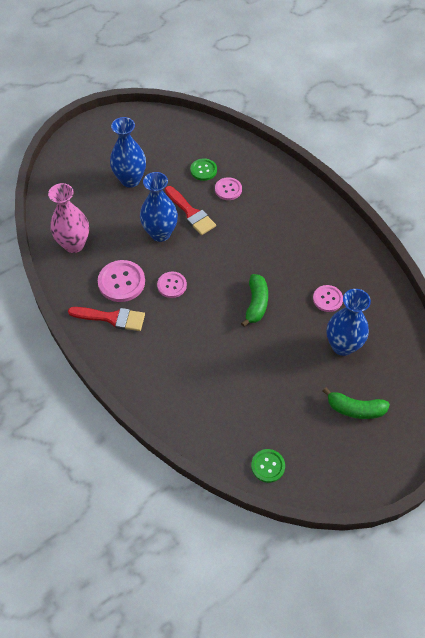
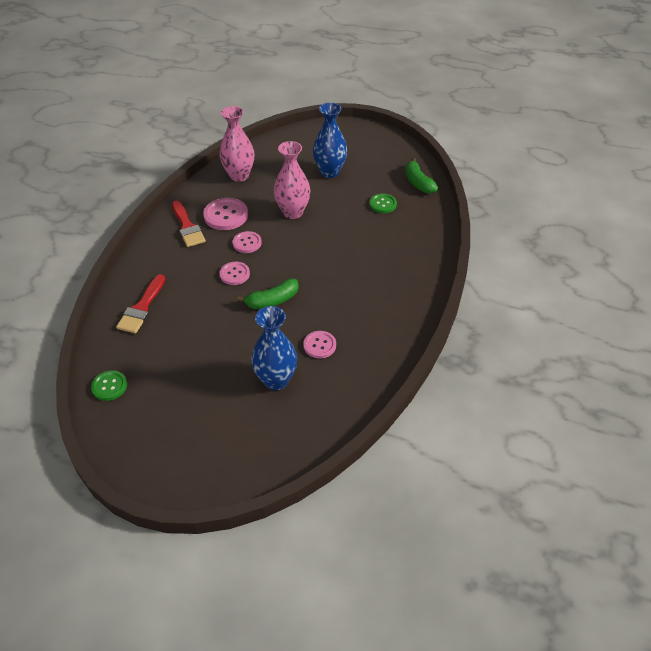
camera: 55 degrees right, 10 degrees down
blue vase [140,172,178,242] -> pink vase [273,141,310,219]
red brush [165,186,216,235] -> red brush moved to [116,274,165,334]
pink button [215,177,242,200] -> pink button moved to [219,262,250,285]
green banana [323,388,390,419] -> green banana moved to [405,158,438,194]

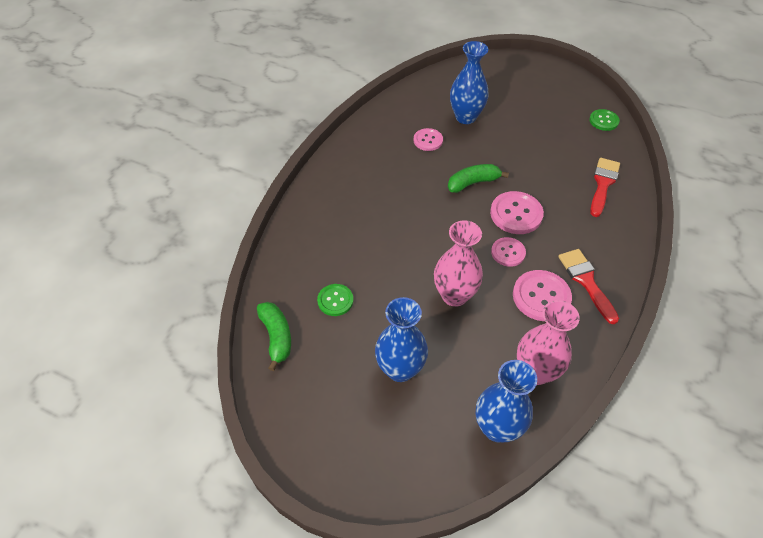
camera: 175 degrees left, 5 degrees up
pink button [219,262,250,285] -> pink button [490,191,544,234], size x1.60
none -> blue vase [476,360,537,443]

